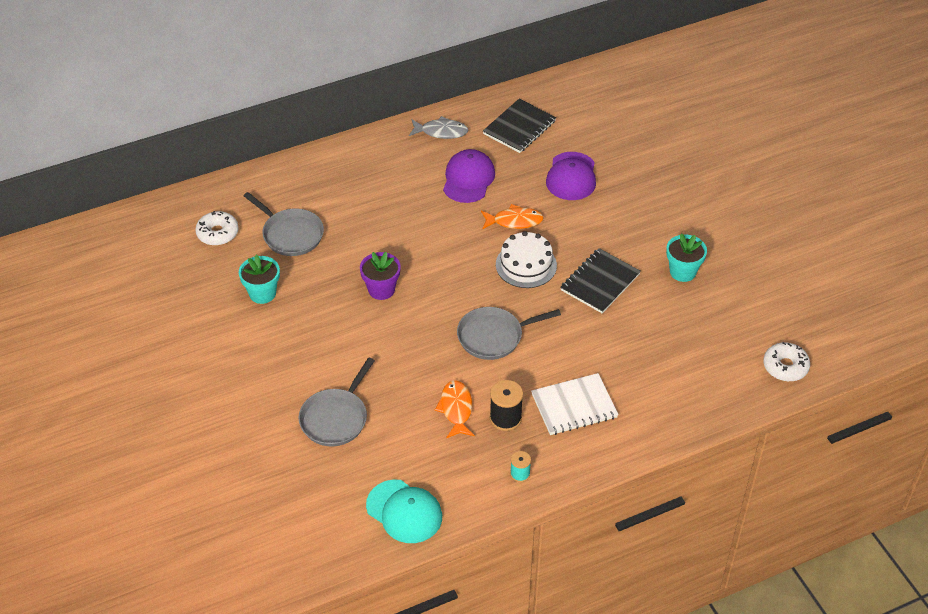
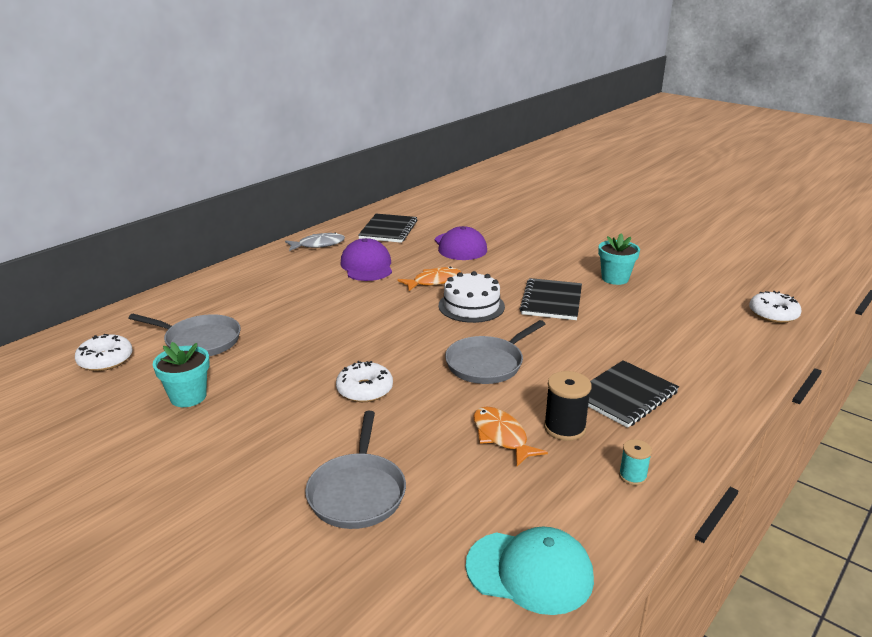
camera: 25 degrees left, 20 degrees down
purple flower pot [360,252,401,300] -> none
white notebook [531,373,619,435] -> black notebook [588,360,679,428]
none -> white donut [336,361,393,402]

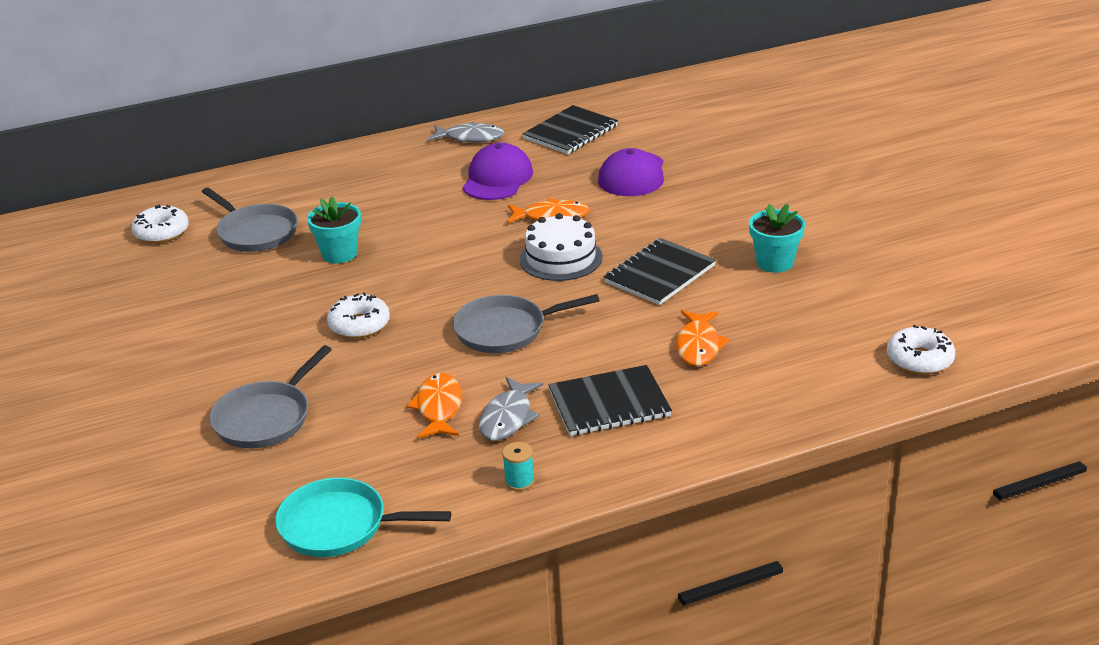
camera: 30 degrees right, 5 degrees up
turquoise flower pot [153,342,210,407] -> turquoise flower pot moved to [307,196,361,263]
turquoise cap [466,527,594,615] -> turquoise pan [275,478,451,557]
black spool [544,371,592,441] -> grey fish [479,377,543,441]
none -> orange fish [676,310,729,366]

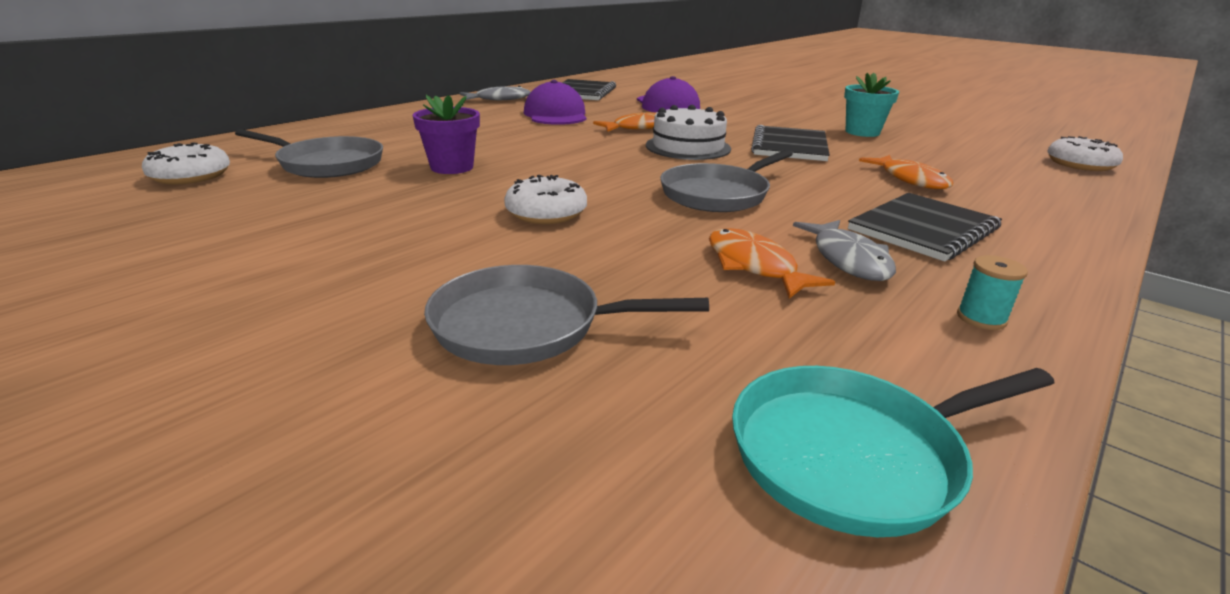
camera: 30 degrees left, 5 degrees down
grey pan [209,345,332,448] -> grey pan turned 90 degrees clockwise [424,265,709,365]
turquoise flower pot [307,196,361,263] -> purple flower pot [413,95,480,174]

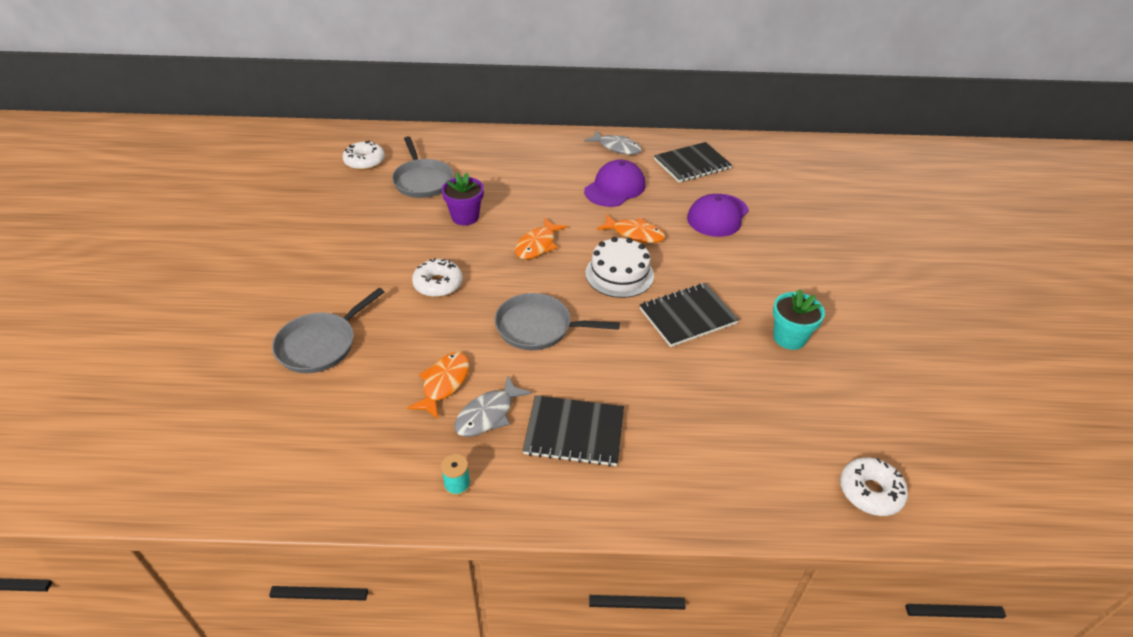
camera: 50 degrees right, 15 degrees up
grey pan [424,265,709,365] -> grey pan turned 105 degrees counterclockwise [272,288,384,373]
turquoise pan [732,366,1055,537] -> none
orange fish [859,155,953,189] -> orange fish moved to [515,218,567,259]

